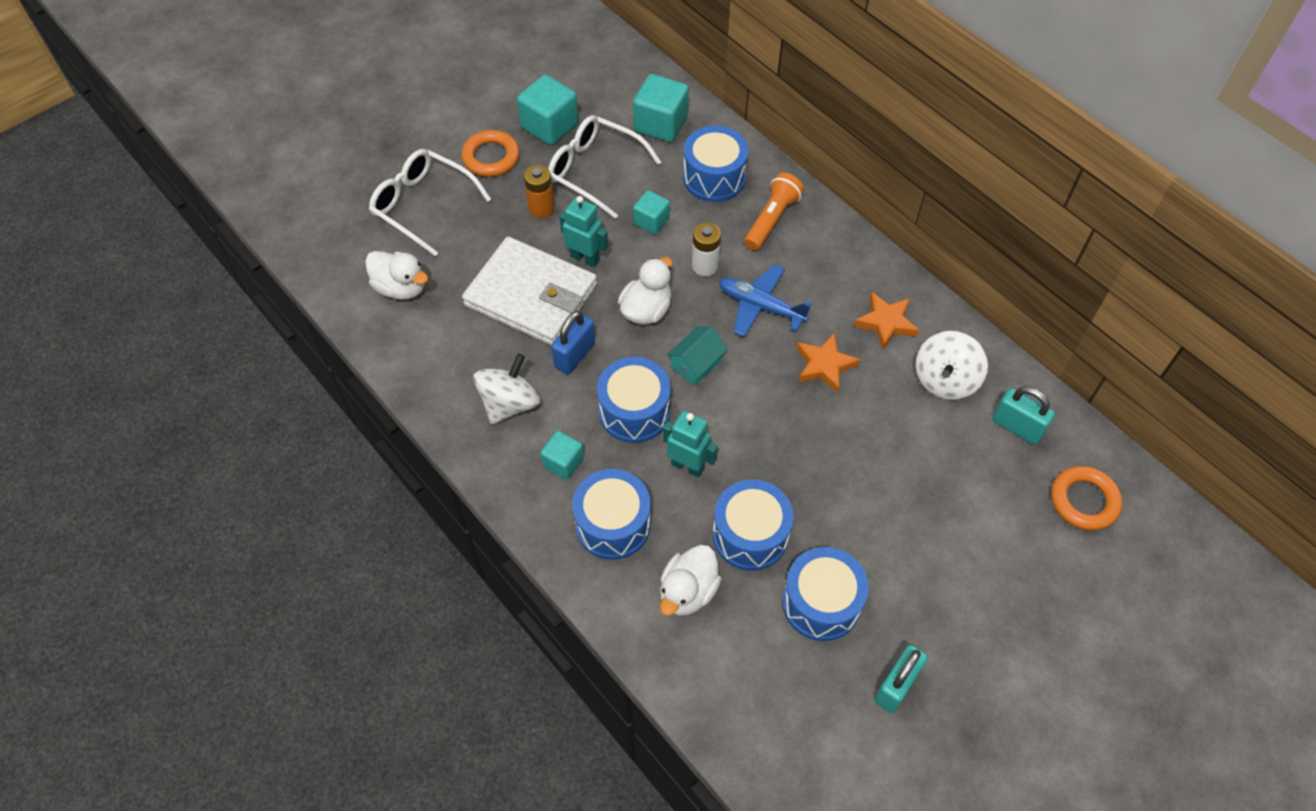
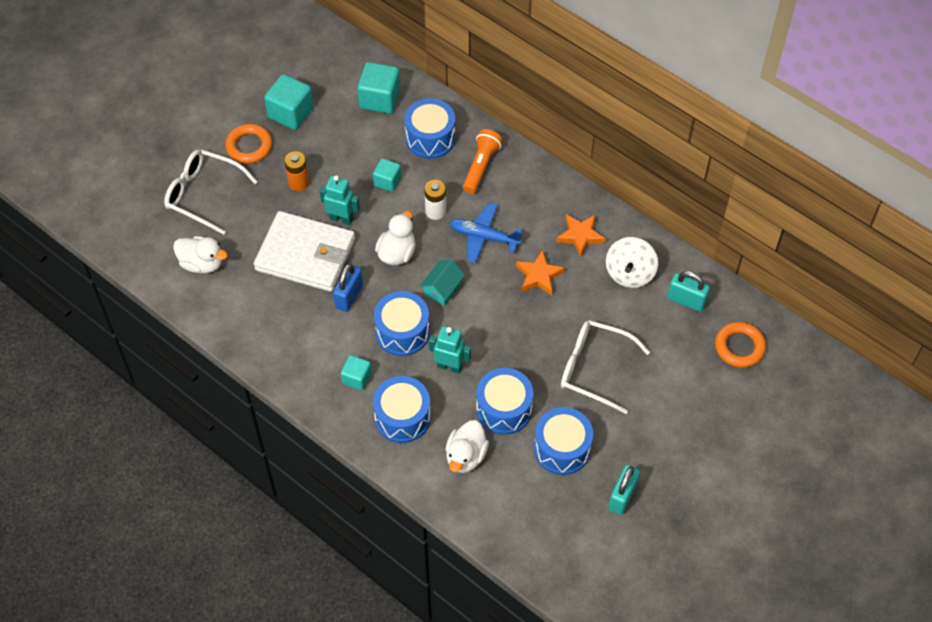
camera: 10 degrees left, 0 degrees up
white spinning top [473,354,540,425] -> none
white glasses [548,115,661,219] -> white glasses moved to [561,320,650,414]

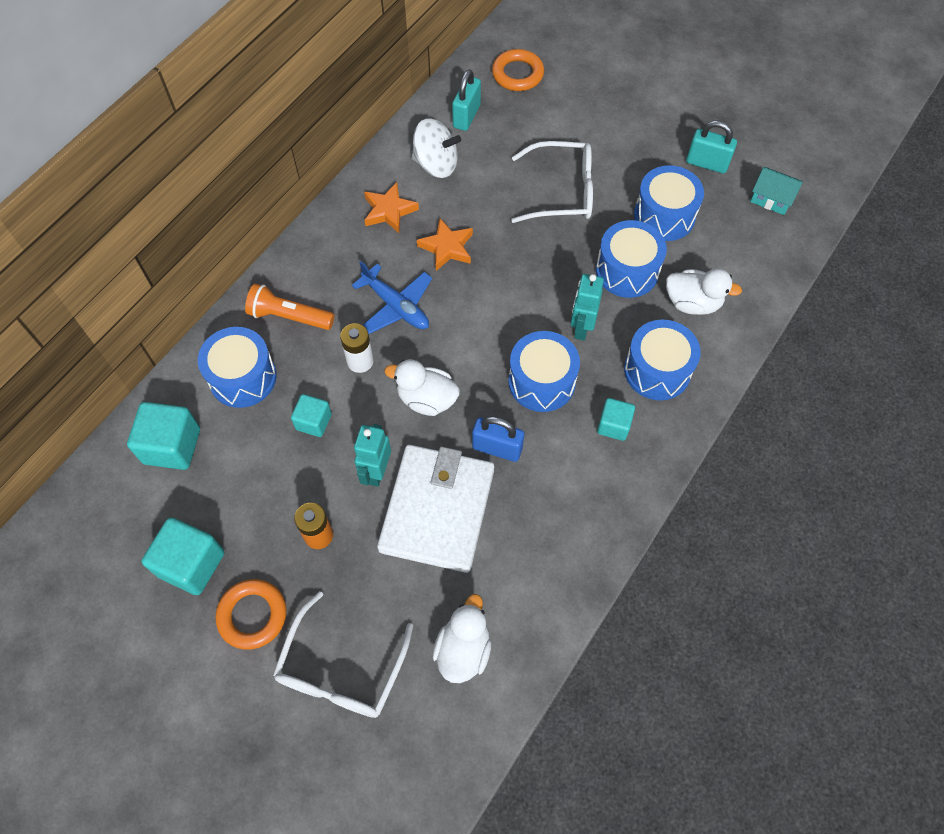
camera: 95 degrees left, 5 degrees up
turquoise house [420,260,465,306] -> turquoise house moved to [750,167,803,215]
blue plane [449,203,523,263] -> blue plane turned 60 degrees counterclockwise [352,261,432,334]
white glasses [561,320,650,414] -> white glasses turned 105 degrees counterclockwise [511,141,593,223]

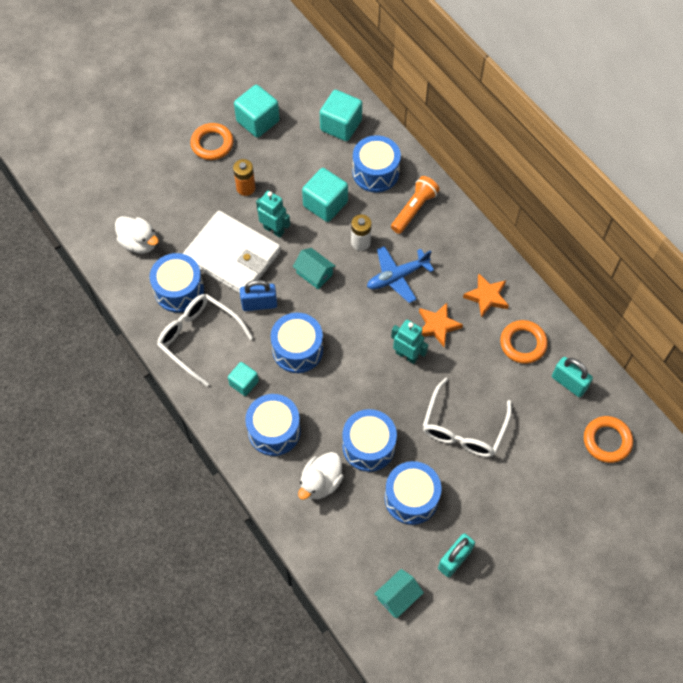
camera: 110 degrees right, 0 degrees up
white glasses [273,591,413,718] -> white glasses moved to [157,294,253,387]
turquoise cube [291,394,332,437] -> turquoise cube [302,168,348,222], size x1.66
white duck [385,359,460,416] -> turquoise house [293,248,336,289]
white spinning top [412,118,461,178] -> orange ring [500,320,548,364]
blue padlock [472,416,524,462] -> blue padlock turned 45 degrees clockwise [240,280,277,311]
turquoise robot [571,274,604,340] -> turquoise robot moved to [391,320,428,364]
none -> blue drum [150,253,204,313]

